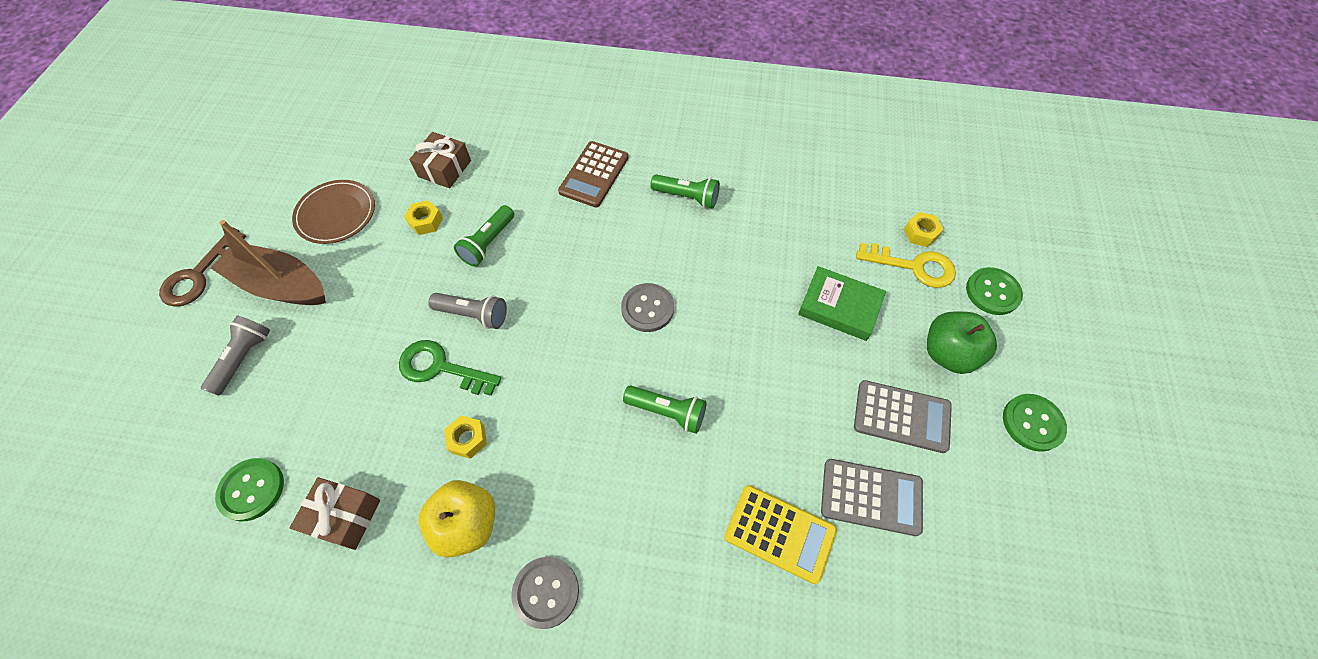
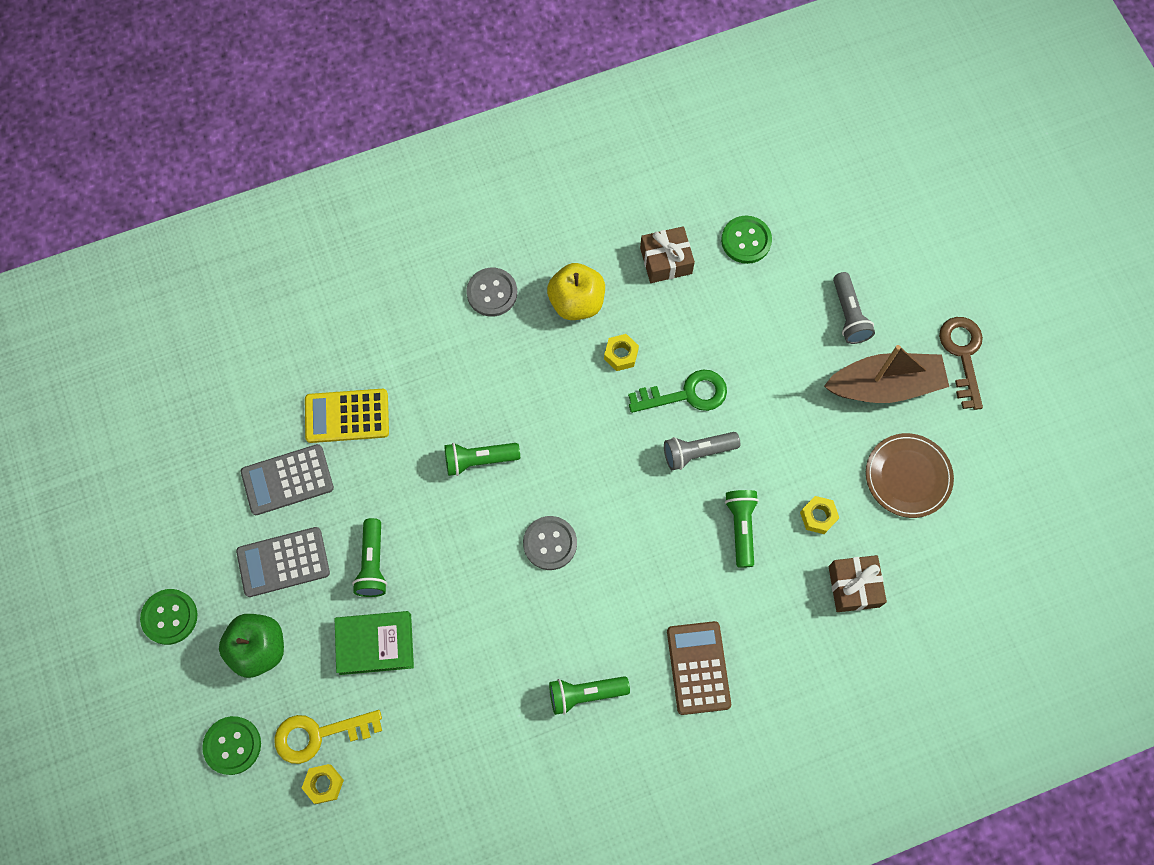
camera: 150 degrees right, 10 degrees up
none -> green flashlight [352,518,387,597]

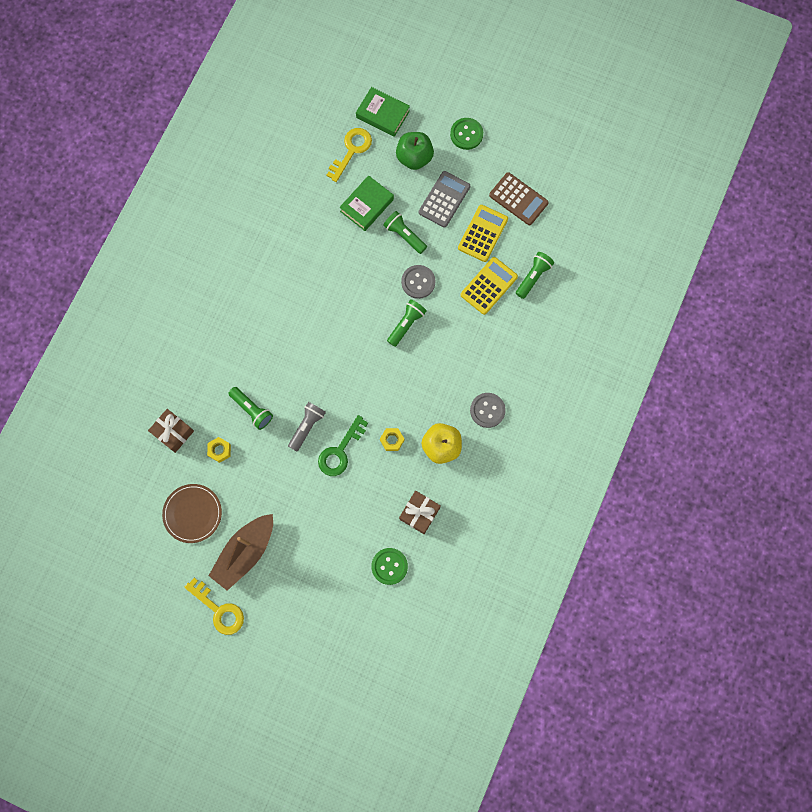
camera: 135 degrees right, 5 degrees up
green button [202,716,261,775] -> green book [356,87,410,137]
grey calculator [241,444,334,515] -> yellow calculator [458,205,508,262]
yellow nut [302,764,344,804] -> none
grey button [523,516,577,570] -> grey button moved to [401,265,436,299]
green flashlight [549,676,630,715] -> green flashlight moved to [516,252,554,299]
brown calculator [667,621,731,715] -> brown calculator moved to [489,172,549,225]
grey flashlight [833,272,875,344] -> none
brown key [939,317,983,410] -> yellow key [184,578,244,635]

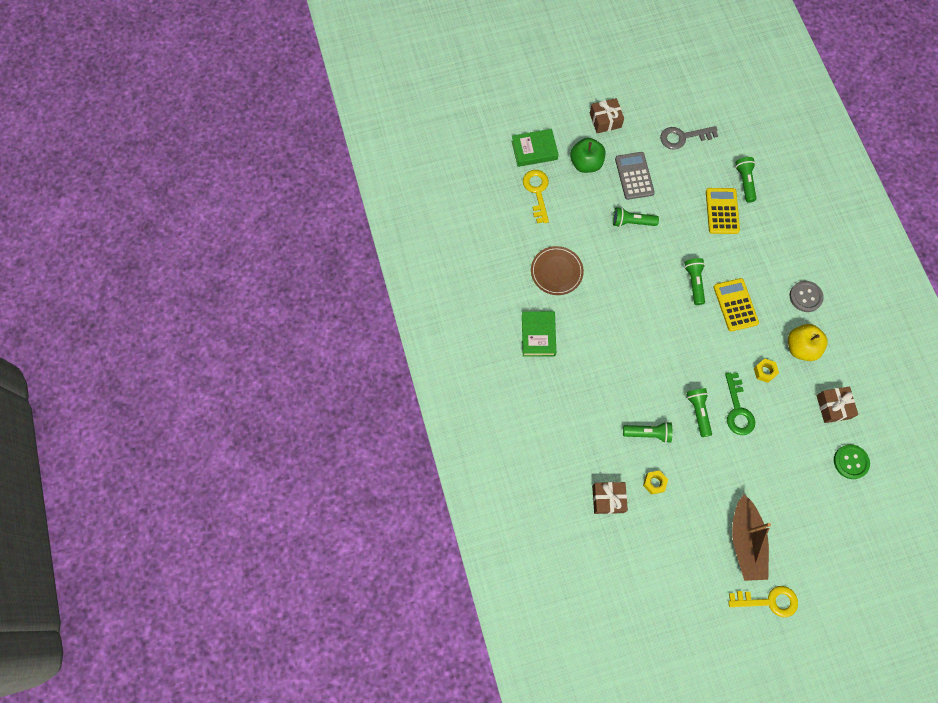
camera: 40 degrees left, 5 degrees down
brown plate [162,484,222,543] -> brown plate moved to [531,246,584,295]
grey flashlight [288,402,326,451] -> green flashlight [686,388,712,437]
green book [339,175,394,231] -> green book moved to [522,311,556,356]
grey button [401,265,436,299] -> none
green button [450,118,483,150] -> brown gift [590,98,624,133]
yellow calculator [458,205,508,262] -> yellow calculator moved to [714,278,759,332]
brown calculator [489,172,549,225] -> grey key [660,126,718,150]

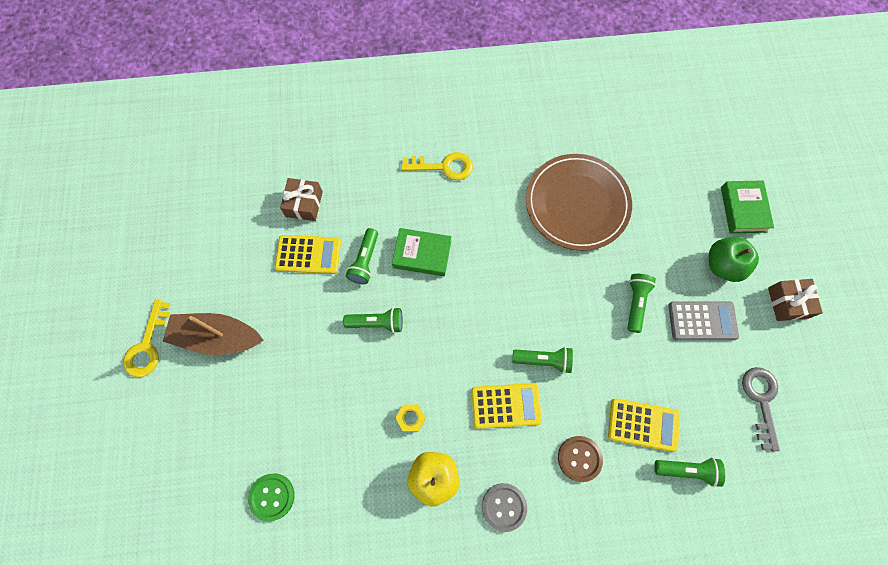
camera: 100 degrees right, 0 degrees up
green book [522,311,556,356] -> green book moved to [392,228,451,276]
yellow key [523,170,549,223] -> yellow key moved to [401,152,473,180]
brown plate [531,246,584,295] -> brown plate [526,154,632,251], size x1.67
yellow nut [643,470,668,495] -> yellow calculator [275,235,341,274]
green key [725,373,755,435] -> none
brown gift [816,387,858,423] -> none
none -> brown button [558,436,603,482]

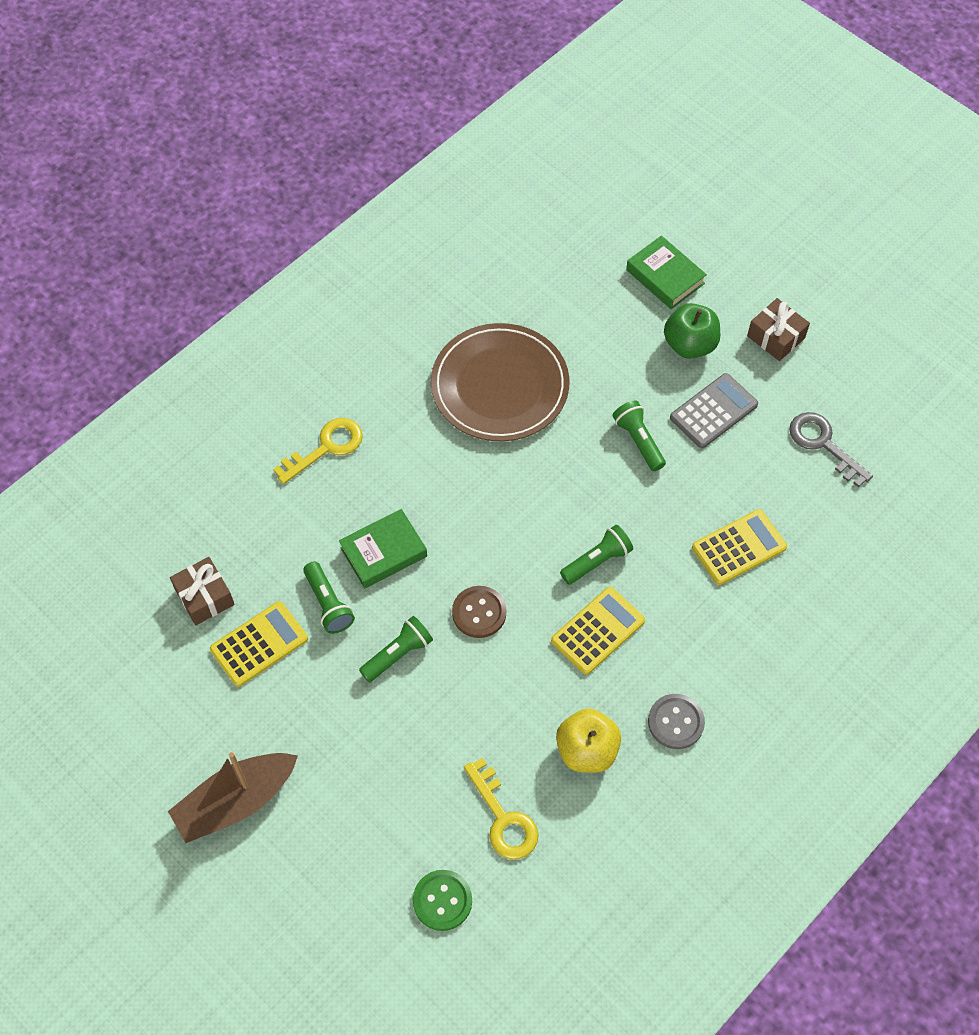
camera: 40 degrees left, 10 degrees down
yellow key [123,299,170,377] -> yellow key moved to [464,758,538,859]
yellow nut [395,404,426,432] -> none
brown button [558,436,603,482] -> brown button moved to [452,586,506,638]
green flashlight [654,457,725,487] -> none

